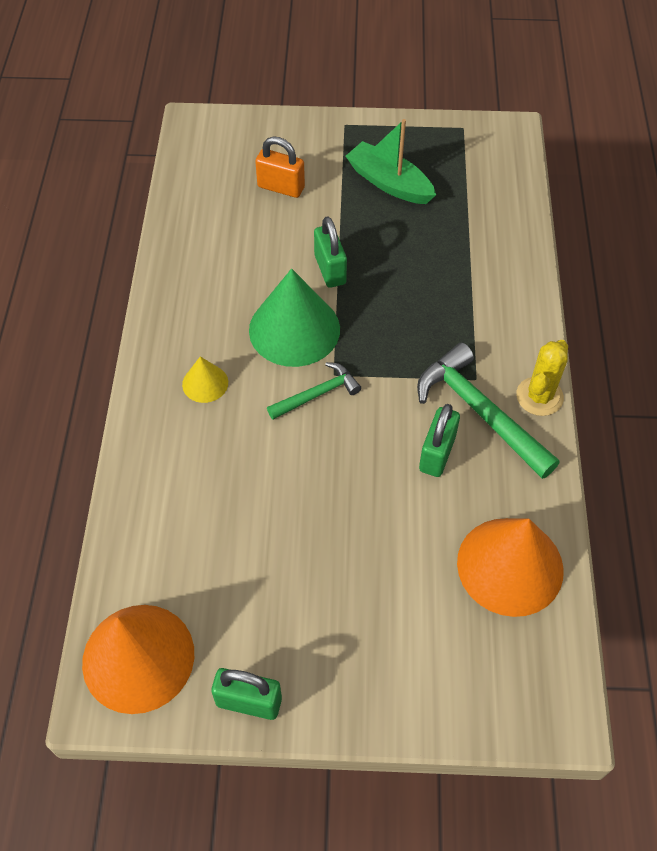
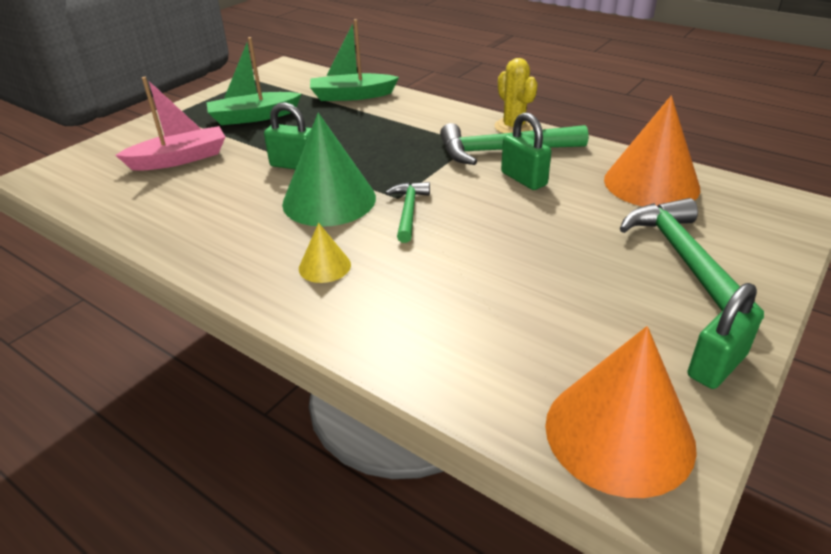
camera: 55 degrees left, 20 degrees down
orange padlock [255,137,305,198] -> pink boat [115,77,225,171]
none -> green boat [310,19,399,101]
none -> green hammer [620,198,764,320]

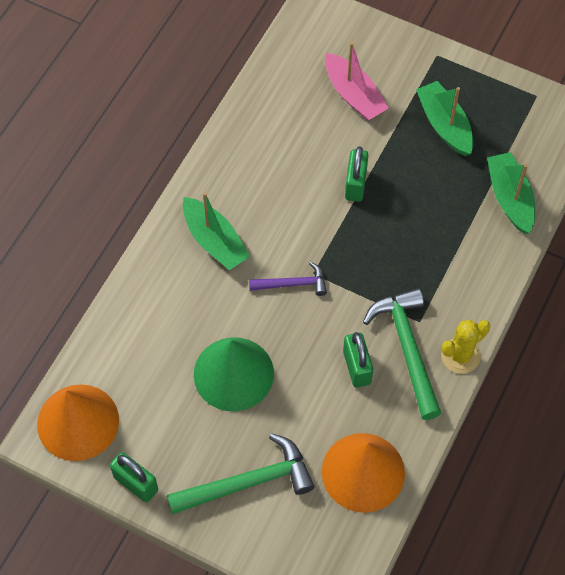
camera: 80 degrees right, 25 degrees up
green cone [282,113,376,227] -> green cone moved to [194,337,274,411]
yellow cone [299,223,351,283] -> green boat [183,192,250,270]
green hammer [385,182,430,243] -> purple hammer [249,262,327,296]
green padlock [501,112,551,190] -> green padlock turned 60 degrees counterclockwise [343,332,373,388]

